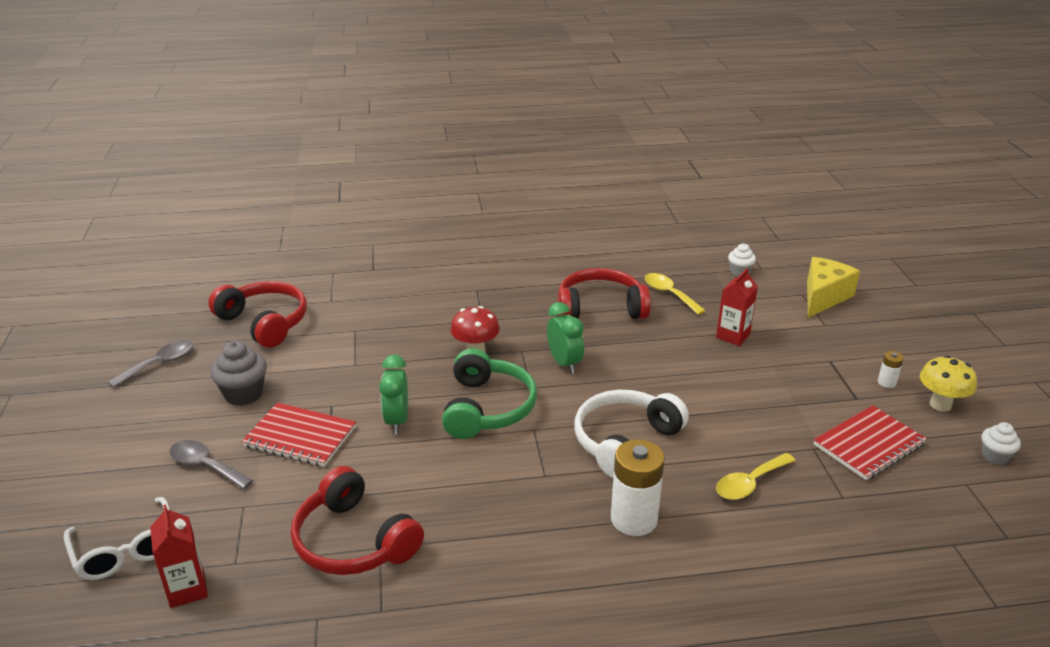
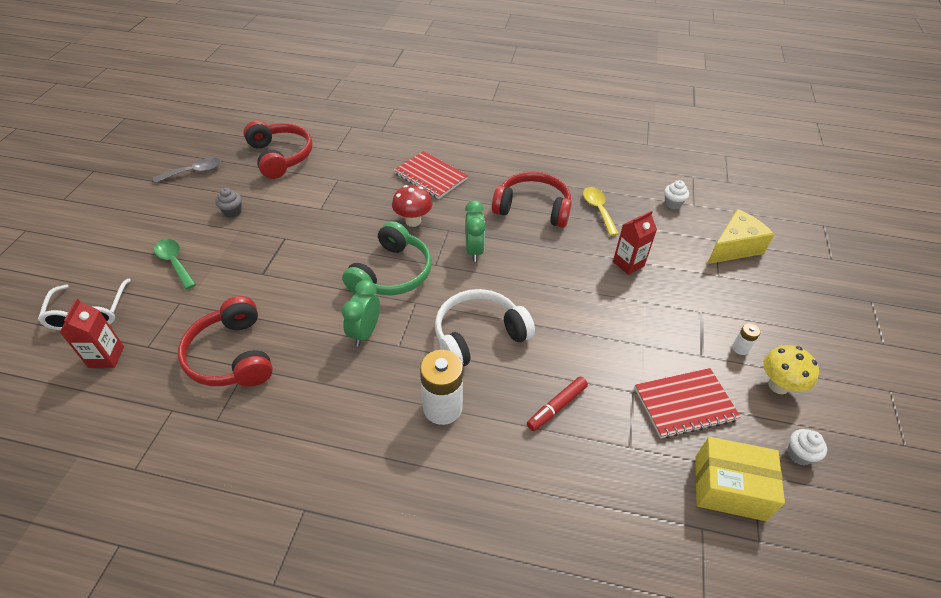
camera: 20 degrees right, 15 degrees up
grey spoon [170,440,253,489] -> green spoon [154,239,196,290]
grey cupcake [210,341,267,406] -> grey cupcake [215,188,242,218], size x0.61
red notebook [242,402,356,467] -> red notebook moved to [394,151,468,199]
green clock [379,355,408,434] -> green clock moved to [342,280,380,346]
yellow spoon [716,453,796,500] -> red marker [527,377,588,431]
none -> yellow box [695,437,785,521]

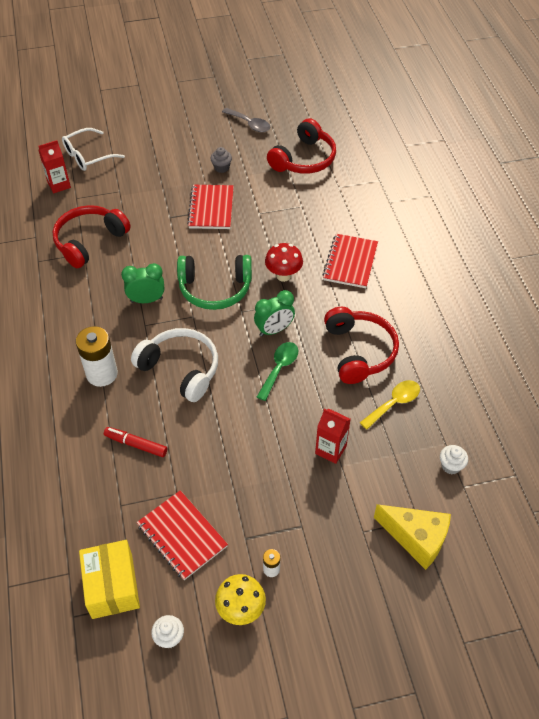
camera: 65 degrees right, 5 degrees up
green spoon [154,239,196,290] -> green spoon moved to [257,342,298,401]
none -> red notebook [187,185,234,229]

